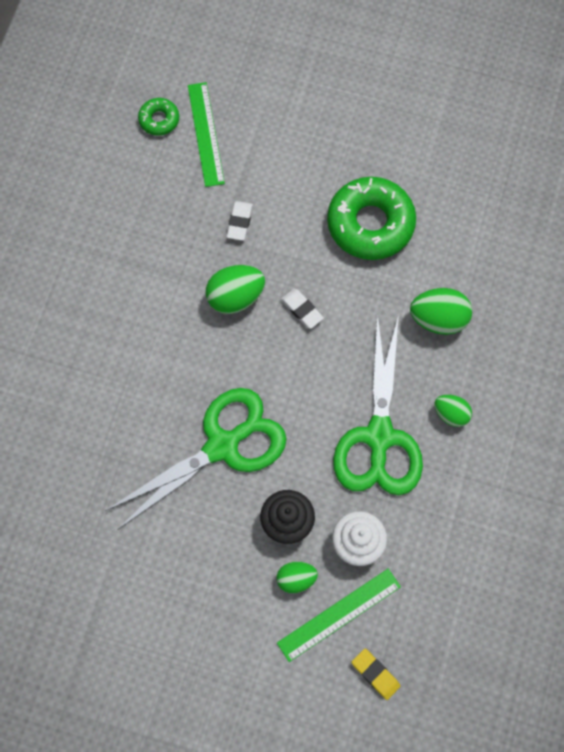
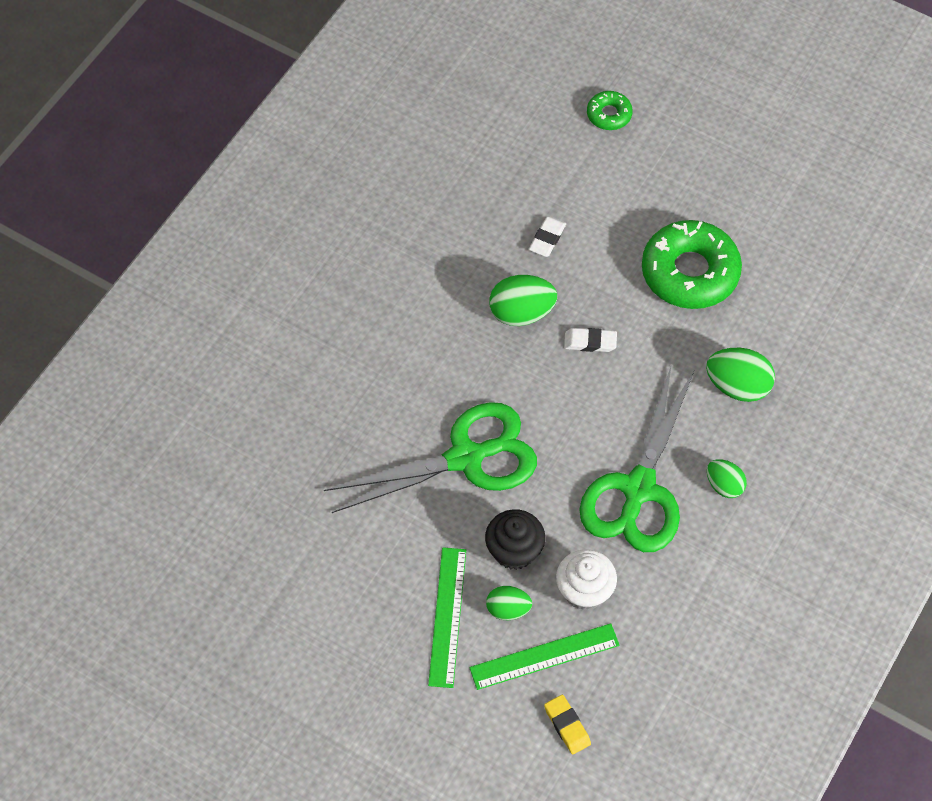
camera: 15 degrees right, 10 degrees down
green donut [138,98,179,136] -> green donut moved to [587,91,633,130]
green ruler [188,82,225,187] -> green ruler moved to [428,547,466,688]
white eraser [281,289,324,329] -> white eraser turned 60 degrees counterclockwise [564,328,617,352]

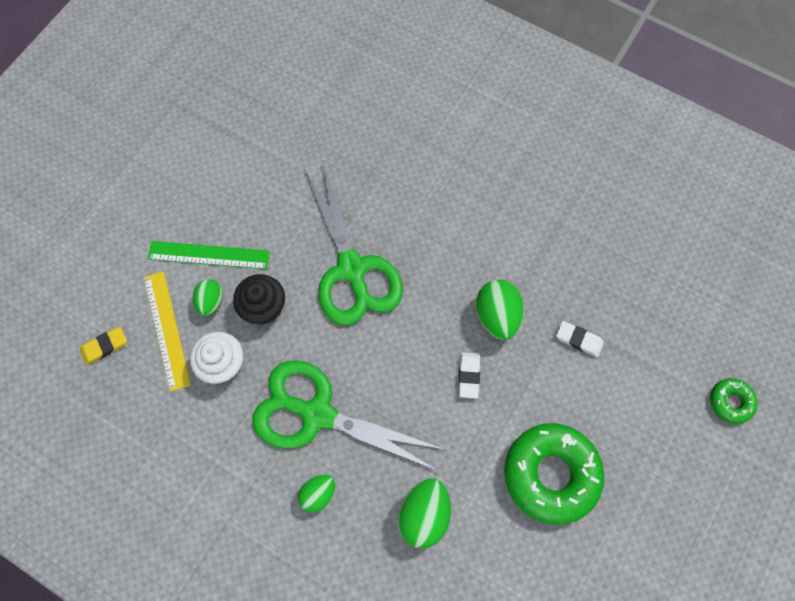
camera: 90 degrees right, 10 degrees up
green ruler [469,623,620,690] -> yellow ruler [144,271,191,392]

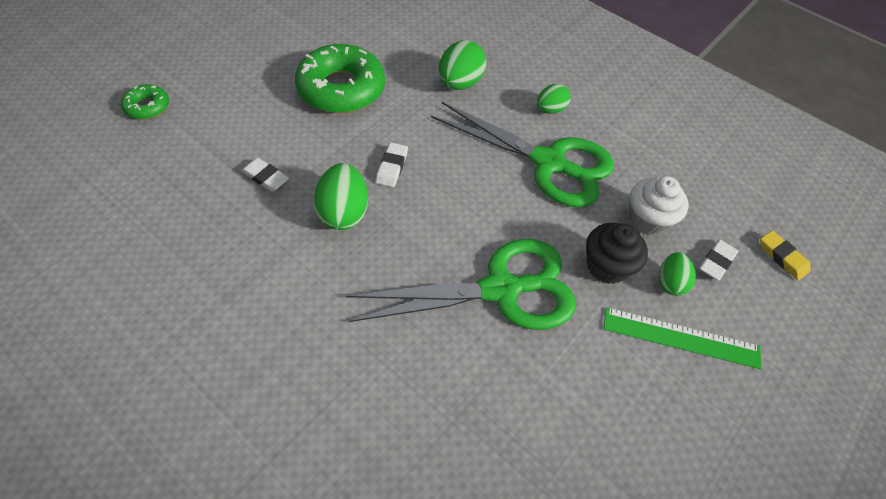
camera: 175 degrees left, 15 degrees down
yellow eraser [80,327,127,365] -> yellow eraser turned 75 degrees clockwise [760,230,811,280]
yellow ruler [144,271,191,392] -> white eraser [699,240,738,281]
green scissors [304,164,403,325] -> green scissors turned 90 degrees clockwise [346,239,576,330]

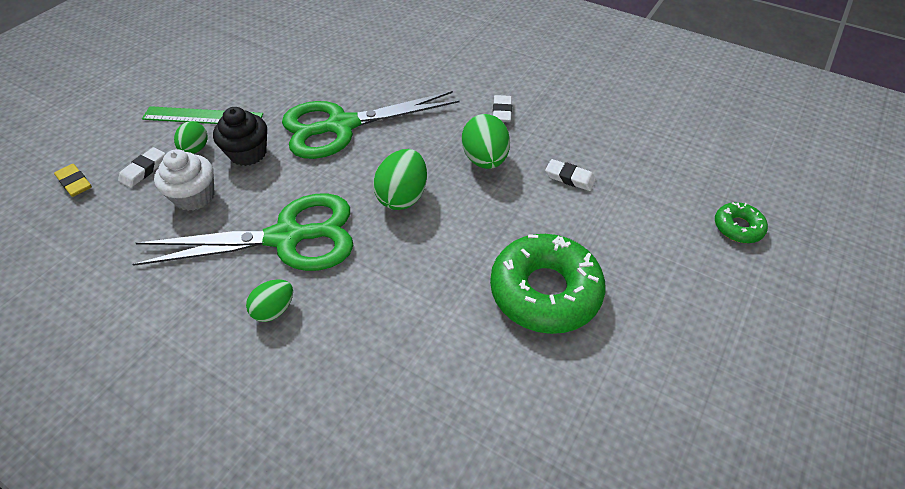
camera: 175 degrees right, 5 degrees down
white eraser [376,142,408,187] -> white eraser moved to [493,95,512,122]
green scissors [431,102,614,208] -> green scissors turned 150 degrees clockwise [132,193,353,271]
green egg [439,40,486,90] -> green egg moved to [373,149,427,210]

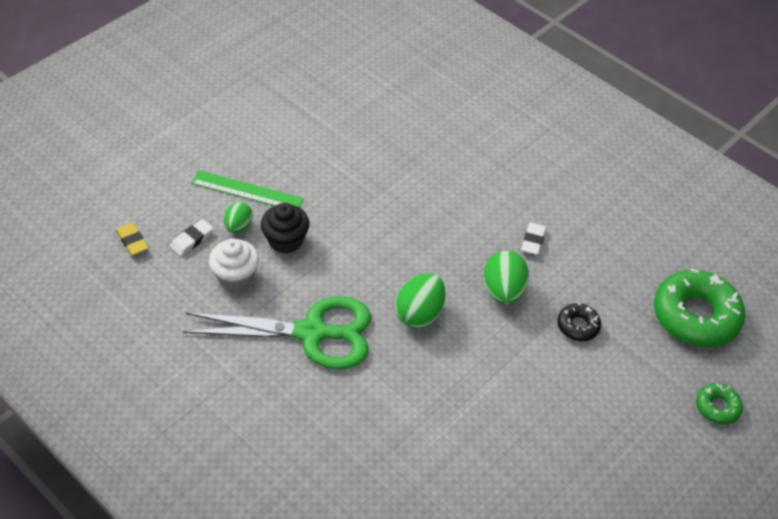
camera: 10 degrees right, 0 degrees up
green egg [246,279,293,322] -> none
green scissors [282,91,460,159] -> none
green donut [490,234,605,334] -> green donut moved to [654,269,745,347]
white eraser [545,159,596,191] -> black donut [557,303,601,341]

